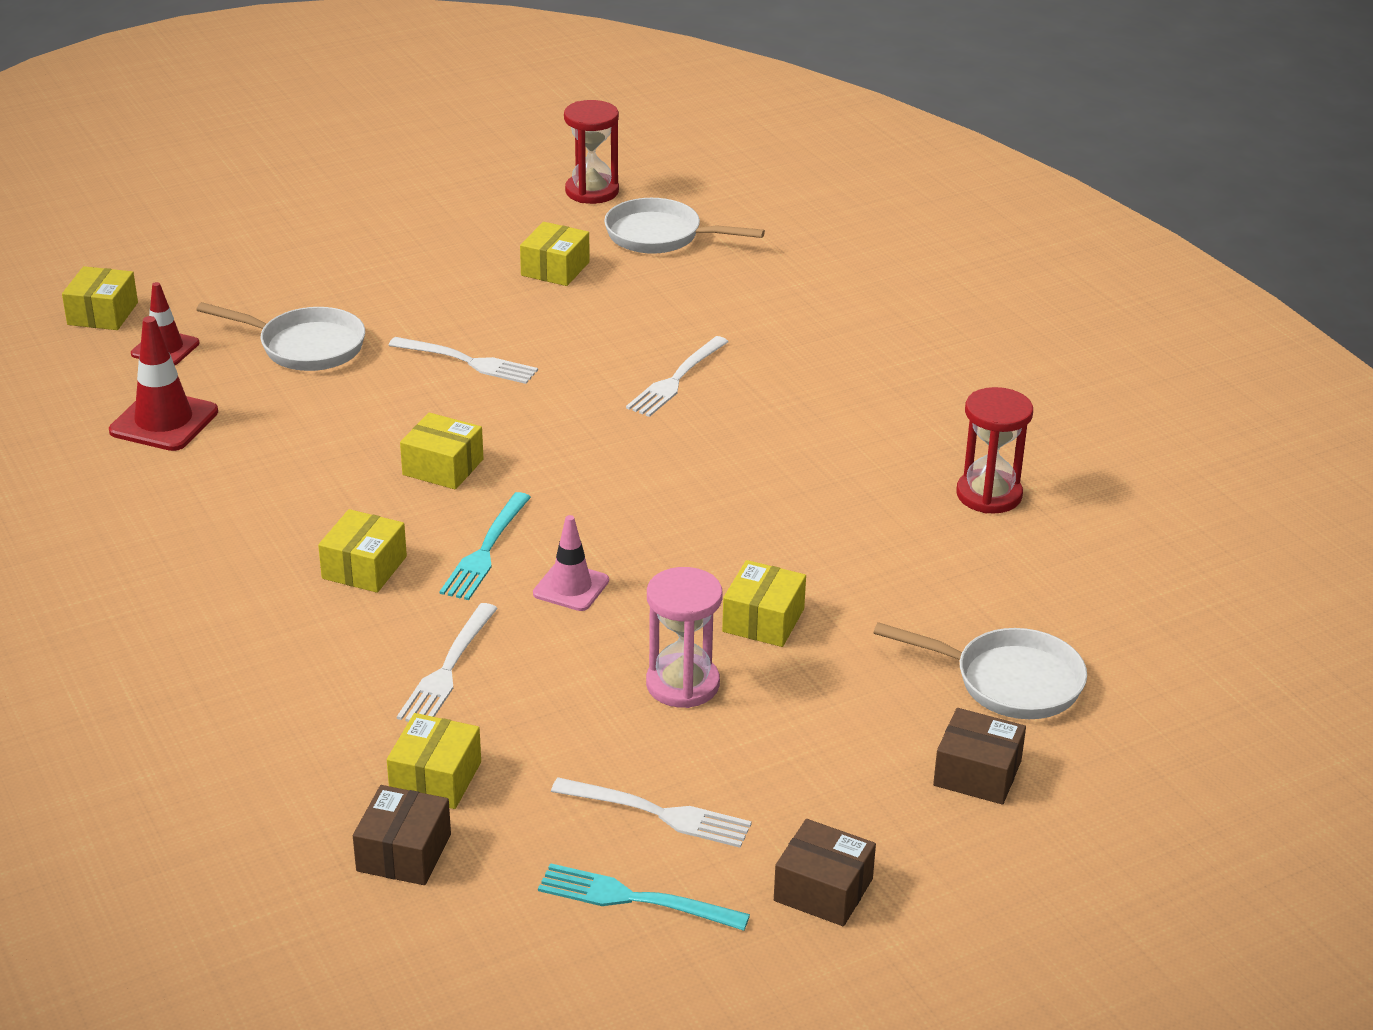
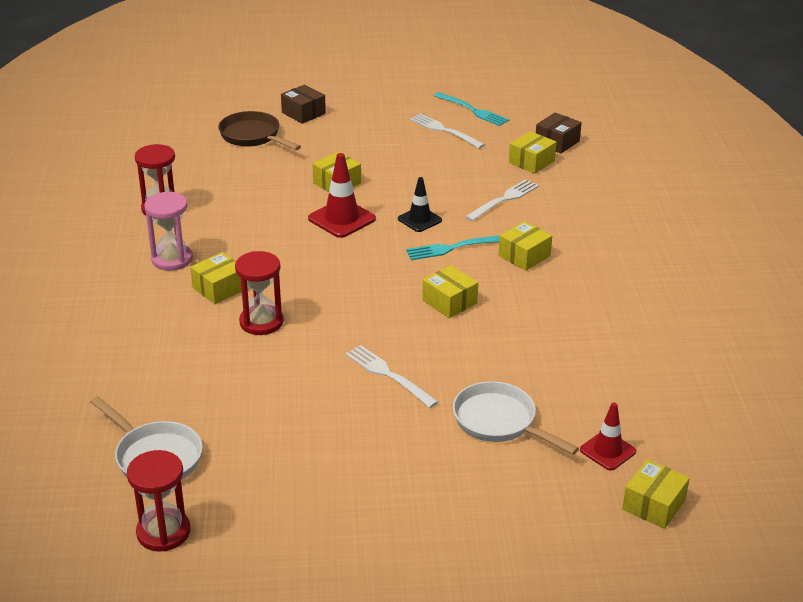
camera: 155 degrees left, 0 degrees up
red traffic cone [109,316,218,451] -> red traffic cone moved to [308,153,376,238]
turquoise fork [440,492,531,600] -> turquoise fork turned 150 degrees counterclockwise [406,235,500,260]
yellow box [520,222,590,286] -> yellow box moved to [190,252,242,304]
pink traffic cone [533,515,609,611] -> black traffic cone [398,177,442,232]
white fork [626,336,729,417] -> red hourglass [235,251,284,335]
pink hourglass [646,567,723,708] -> pink hourglass moved to [145,192,193,271]
brown box [774,819,876,926] -> none
white pan [874,622,1087,719] -> brown pan [218,111,301,150]

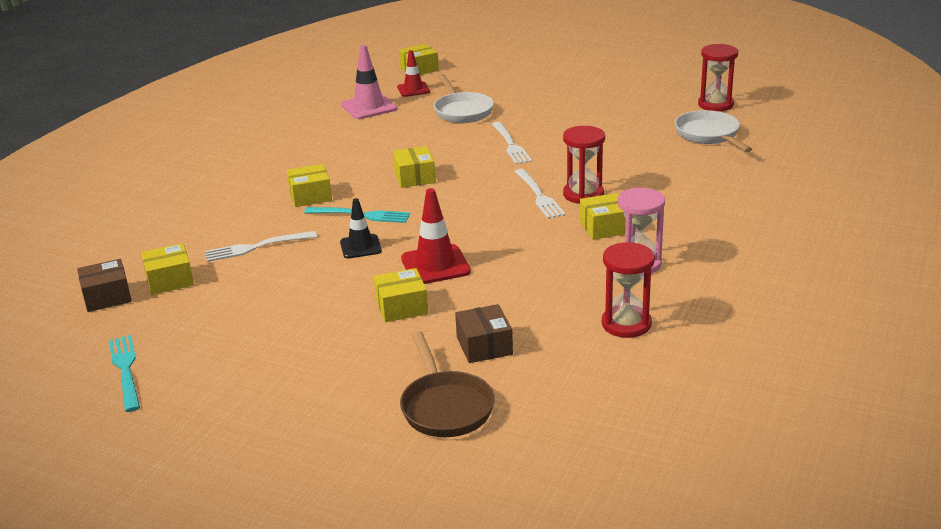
camera: 150 degrees left, 5 degrees down
brown box [281,84,326,124] -> brown box moved to [455,304,513,363]
white fork [410,113,485,149] -> white fork moved to [515,169,566,219]
none -> pink traffic cone [341,45,397,119]

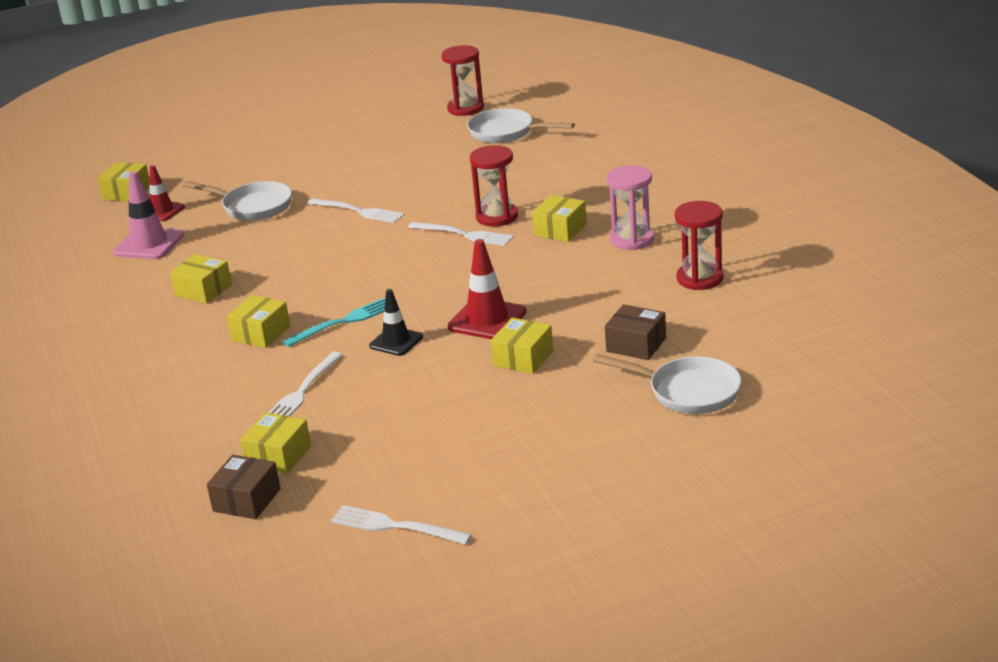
camera: 45 degrees left, 0 degrees up
turquoise fork [109,335,140,412] -> white fork [331,505,472,545]
yellow box [393,146,436,188] -> yellow box moved to [170,254,232,304]
brown pan [400,331,495,437] -> white pan [593,354,742,414]

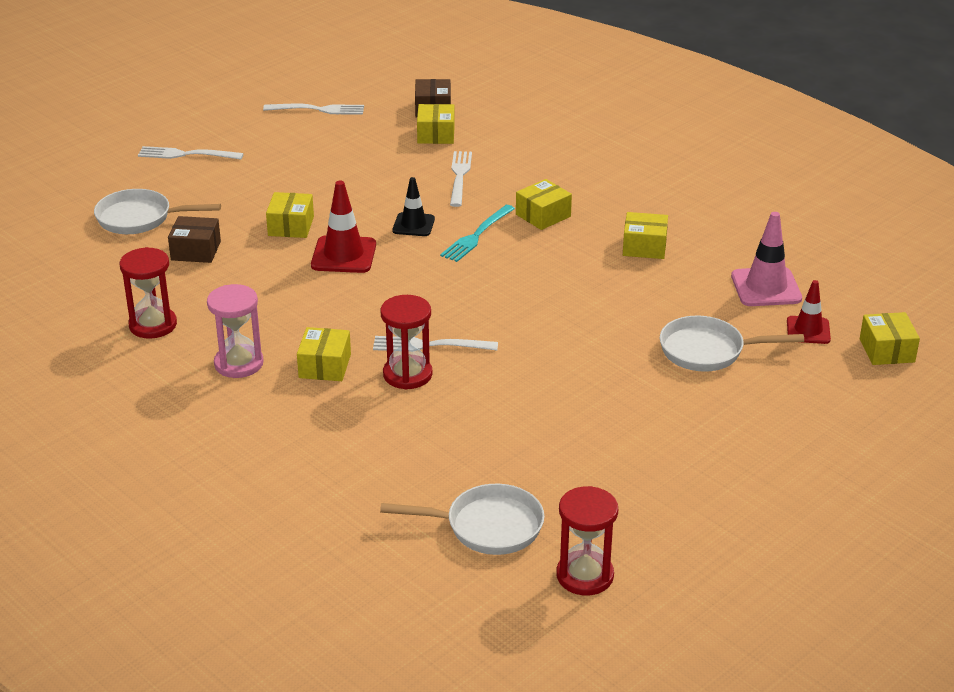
camera: 155 degrees right, 5 degrees up
yellow box [226,295,290,348] -> yellow box turned 45 degrees clockwise [516,179,572,230]
white fork [307,198,404,223] -> white fork moved to [138,146,244,160]

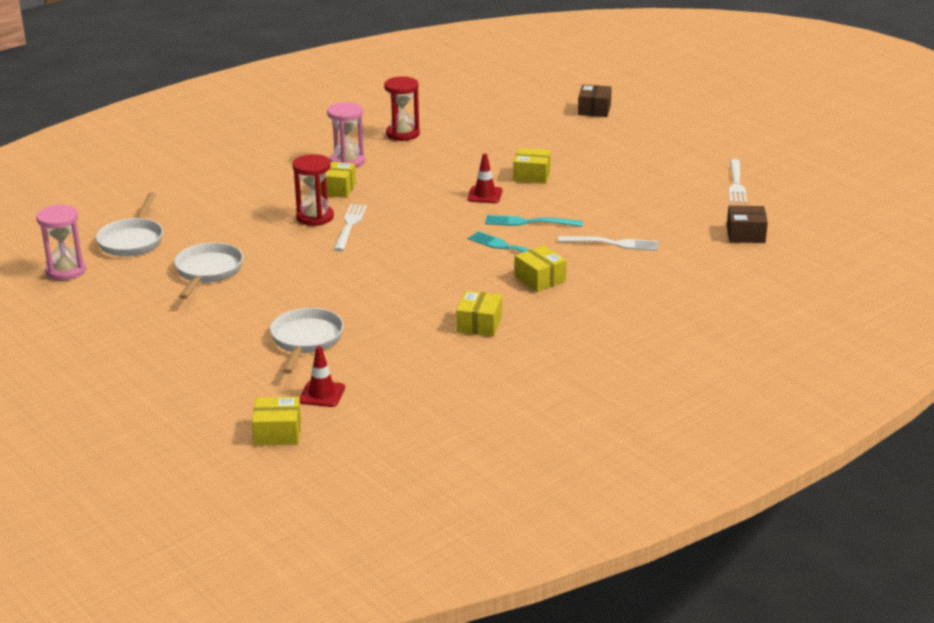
camera: 95 degrees right, 5 degrees down
white pan [94,189,221,234] -> white pan moved to [174,243,243,299]
white fork [138,146,244,160] -> none
brown box [168,216,221,263] -> brown box moved to [578,85,612,117]
red traffic cone [311,181,376,273] -> red traffic cone [467,153,503,203], size x0.66
black traffic cone [393,177,435,236] -> turquoise fork [485,215,583,227]
yellow box [417,104,455,144] -> none
red hourglass [556,486,618,595] -> pink hourglass [36,205,86,281]
pink traffic cone [731,212,802,306] -> none

